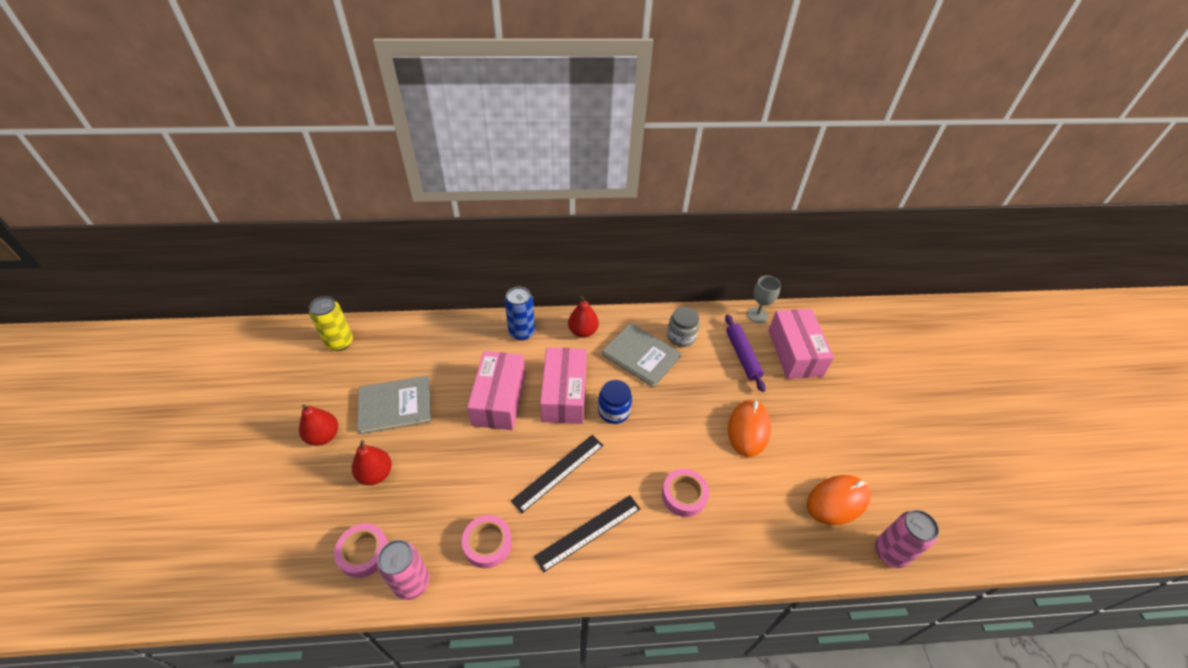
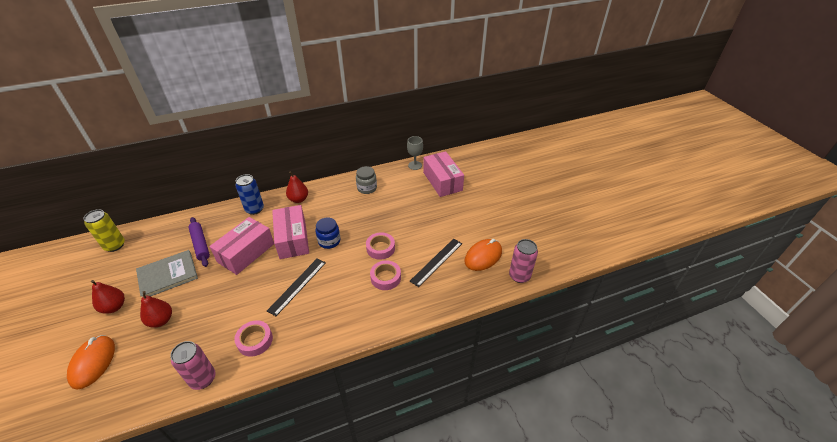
camera: 15 degrees left, 5 degrees down
pink tape [334,523,388,578] -> pink tape moved to [366,232,395,260]
pink box [467,351,525,430] -> pink box turned 45 degrees clockwise [209,217,274,275]
black ruler [534,495,640,573] -> black ruler moved to [410,239,462,287]
grey book [602,323,681,387] -> none
purple rolling pin [725,314,766,392] -> purple rolling pin moved to [188,217,210,267]
orange mouse [728,399,771,457] -> orange mouse moved to [67,335,115,390]

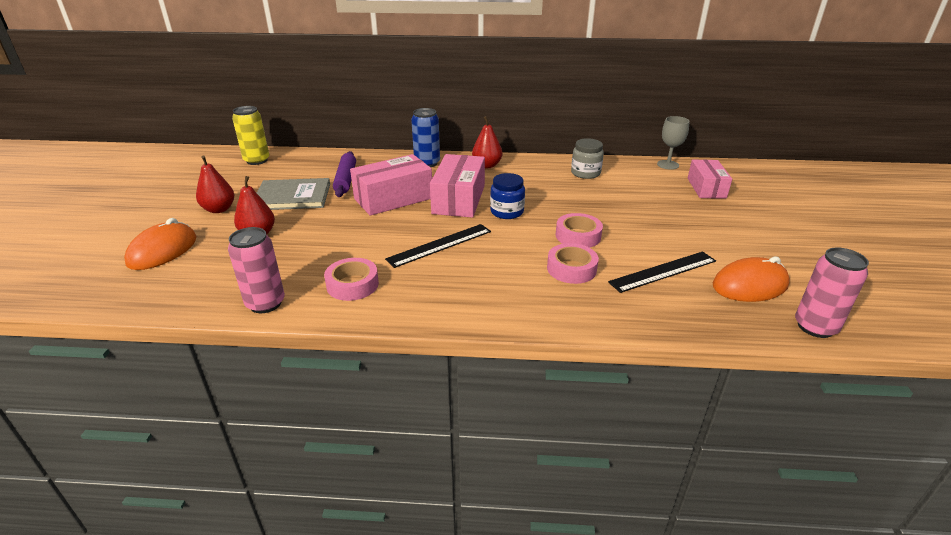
camera: 25 degrees right, 10 degrees down
pink box [423,151,464,197] -> pink box [688,159,732,199], size x0.67

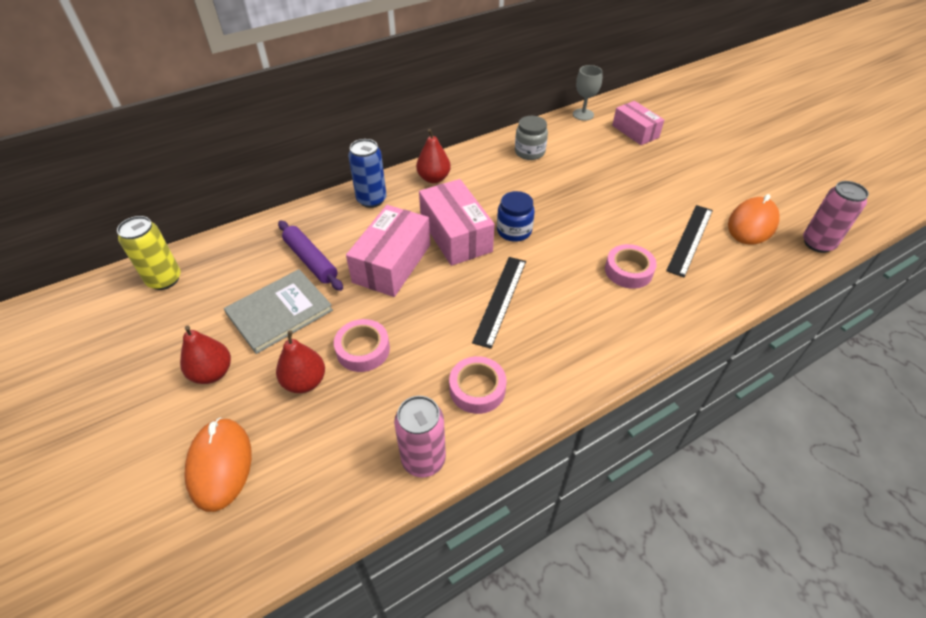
camera: 35 degrees left, 15 degrees up
pink tape [556,213,603,248] -> pink tape moved to [334,319,390,372]

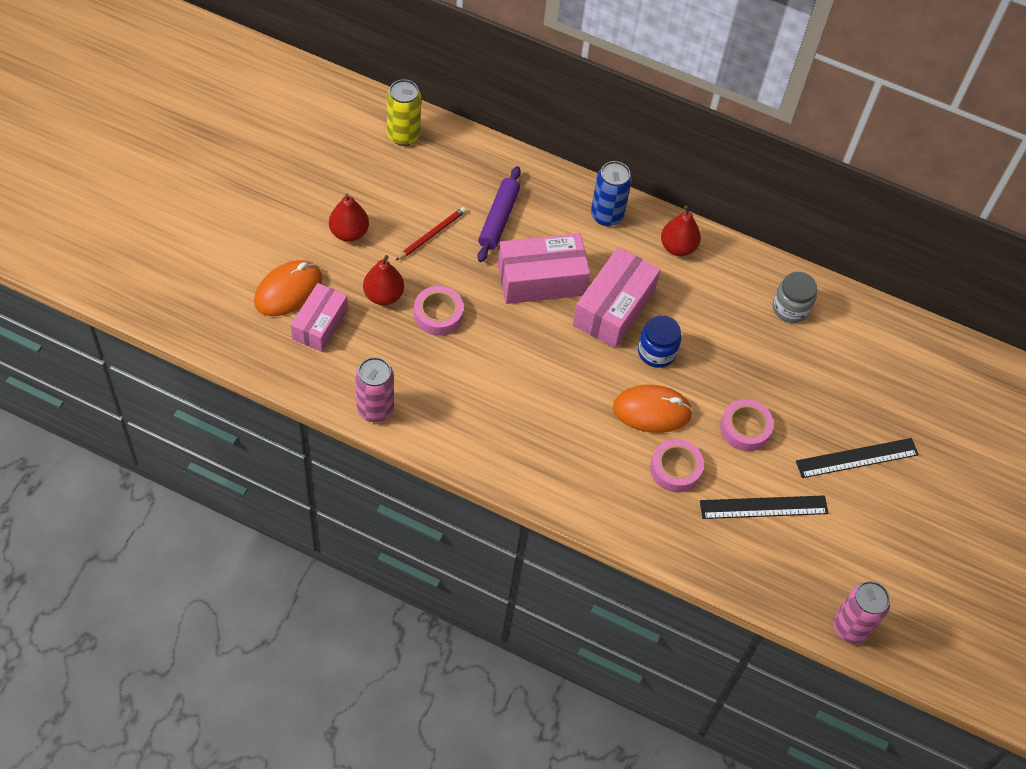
camera: 50 degrees right, 10 degrees up
grey book [224,269,333,354] -> red pencil [395,207,466,261]
pink tape [449,356,507,414] -> pink tape moved to [720,399,774,451]
black ruler [472,257,526,349] -> black ruler moved to [796,438,919,478]
grey goblet [573,65,603,121] -> none
pink box [612,101,664,145] -> pink box moved to [291,283,348,352]
orange mouse [728,194,780,245] -> orange mouse moved to [613,385,693,433]

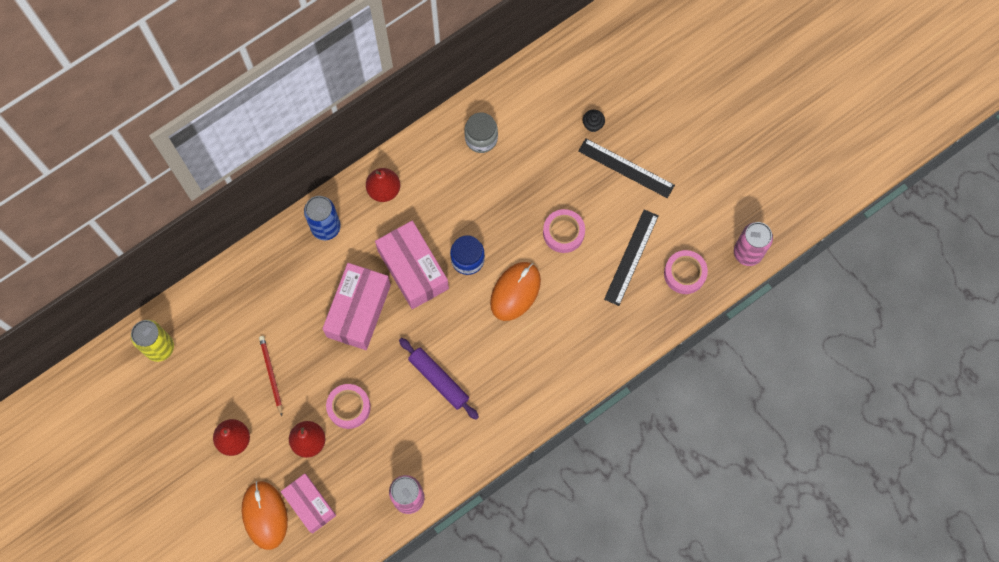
camera: 55 degrees left, 15 degrees up
purple rolling pin [478,166,521,262] -> purple rolling pin moved to [399,338,479,420]
pink tape [650,439,704,493] -> pink tape moved to [664,250,708,294]
black ruler [796,438,919,478] -> black ruler turned 75 degrees counterclockwise [578,138,675,198]
none -> black cupcake [583,110,605,132]

